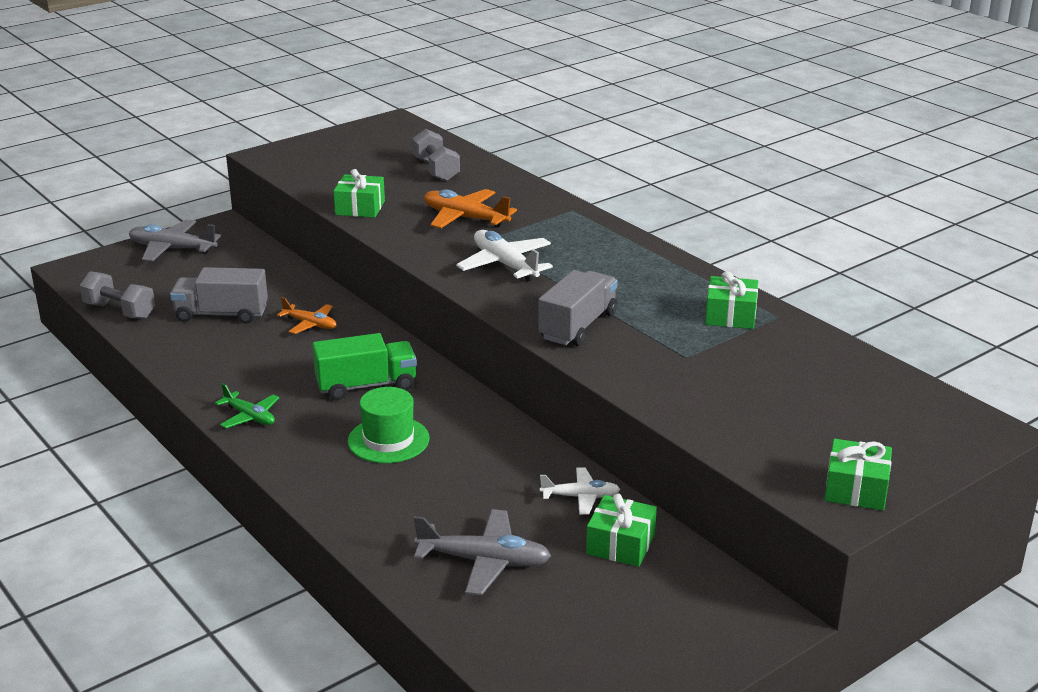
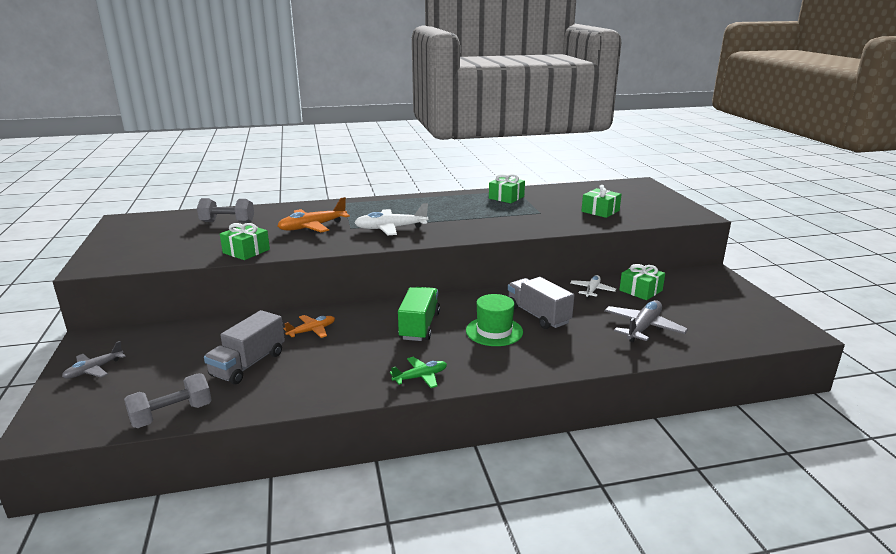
camera: 65 degrees left, 5 degrees down
grey plane [129,219,221,262] -> grey plane [62,341,126,379], size x0.62
grey truck [538,270,618,346] -> grey truck moved to [508,277,574,329]
green gift [825,439,892,510] -> green gift moved to [581,185,622,218]

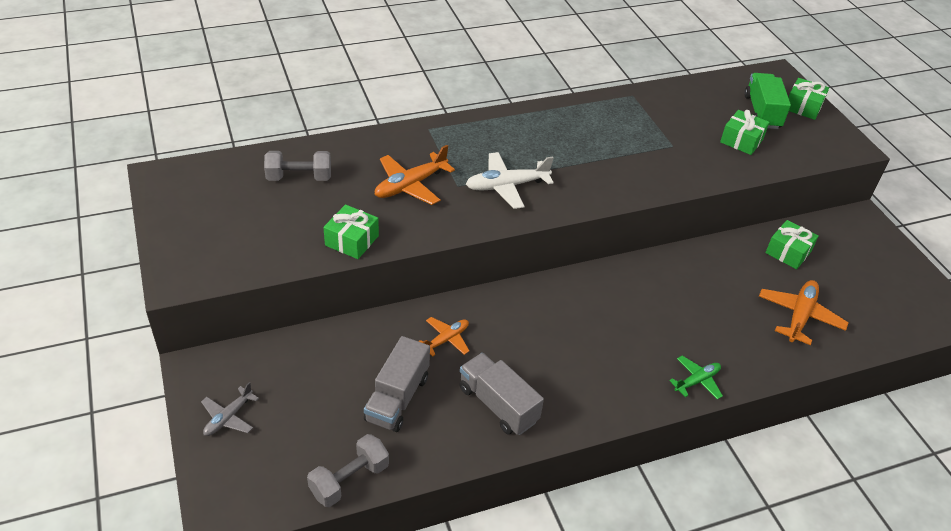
camera: 10 degrees left, 20 degrees up
green plane [390,357,447,388] -> green plane moved to [669,356,723,399]
green truck [398,287,440,341] -> green truck moved to [744,73,791,129]
green hat [466,294,523,346] -> none
green gift [489,174,525,203] -> green gift moved to [788,78,829,120]
grey truck [508,277,574,329] -> grey truck moved to [459,353,544,435]
white plane [570,275,616,298] -> none
grey plane [604,300,688,342] -> orange plane [759,280,848,345]

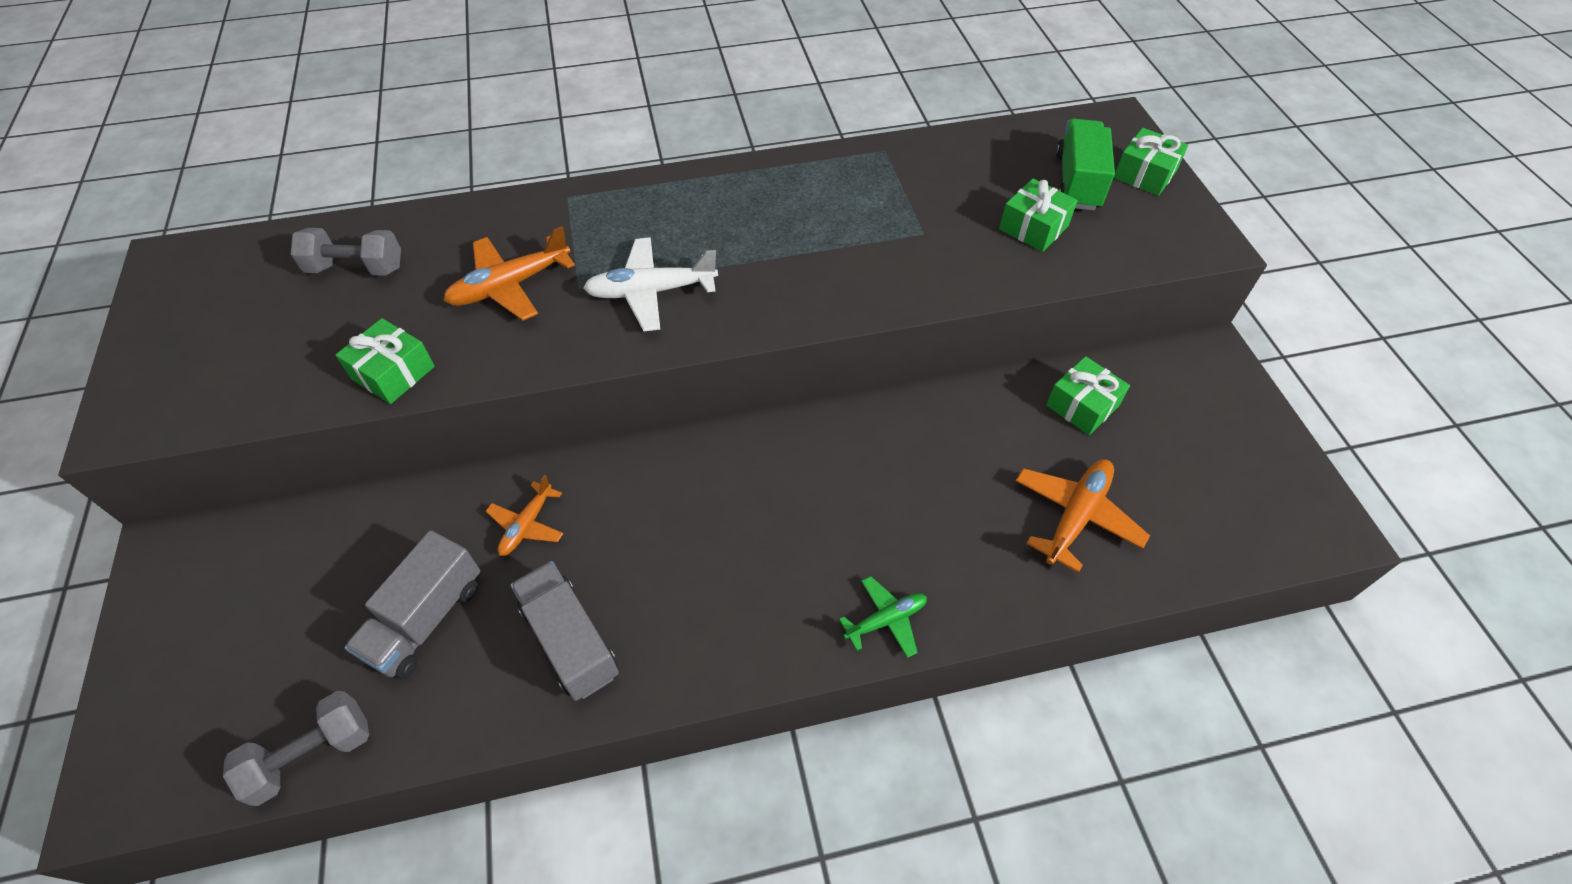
camera: 10 degrees right, 10 degrees up
grey plane [201,382,259,436] -> none
orange plane [419,317,470,357] -> orange plane turned 150 degrees clockwise [486,475,564,556]

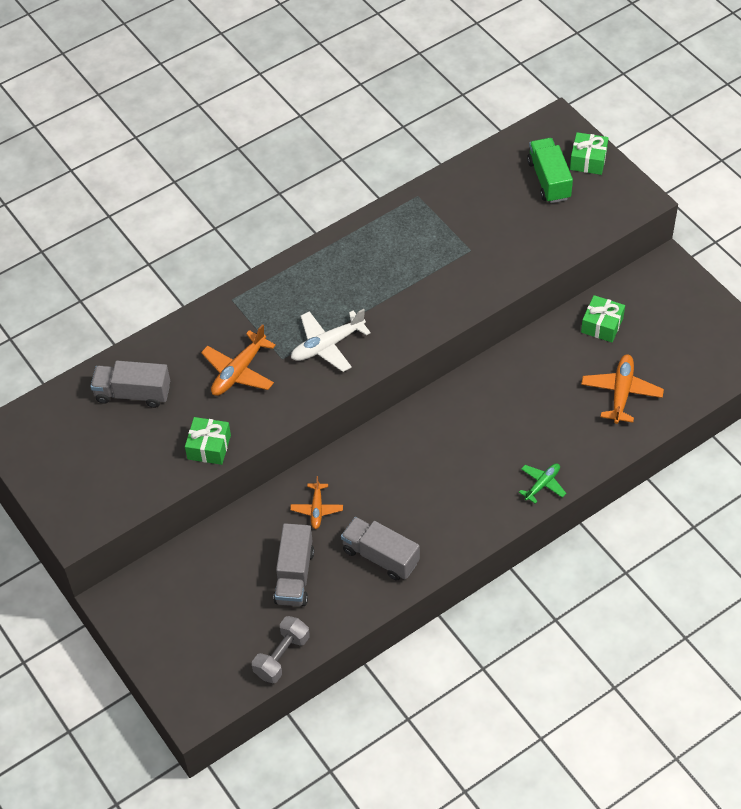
camera: 20 degrees left, 0 degrees up
grey dumbbell [291,228,401,276] -> grey truck [90,361,170,408]
green gift [999,179,1078,252] -> none

